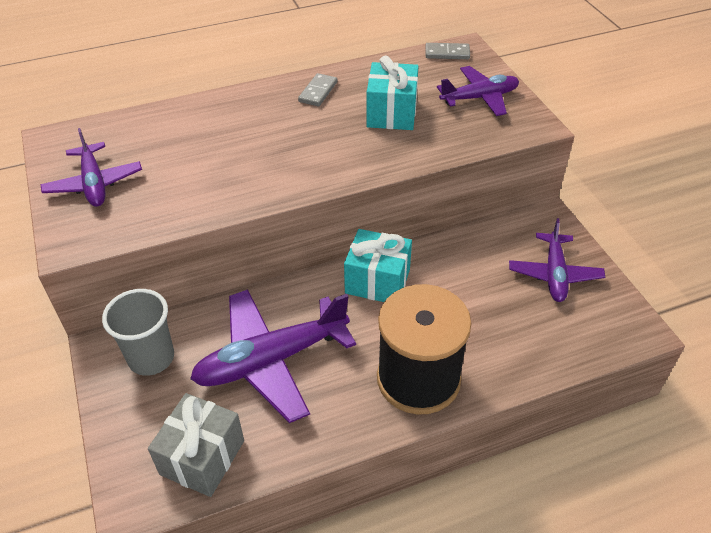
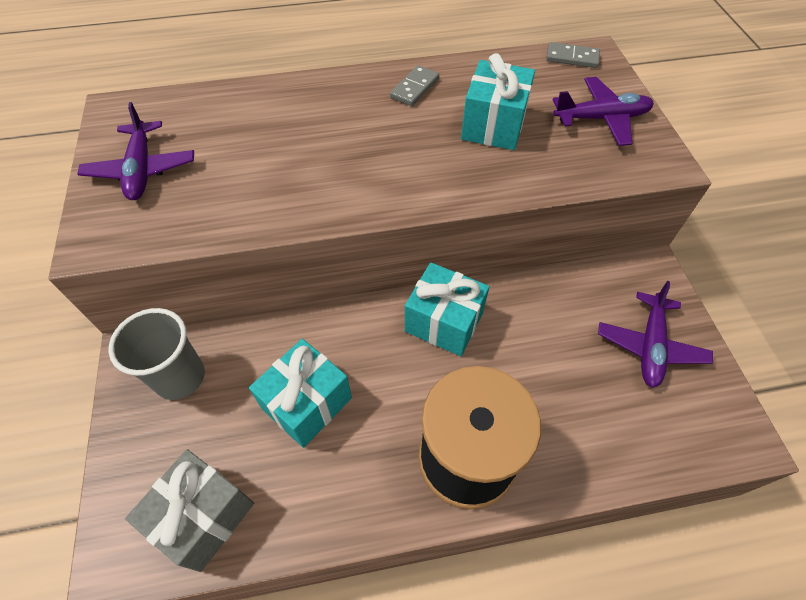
camera: 10 degrees right, 10 degrees up
purple plane [190,289,356,423] -> turquoise gift [249,339,352,448]

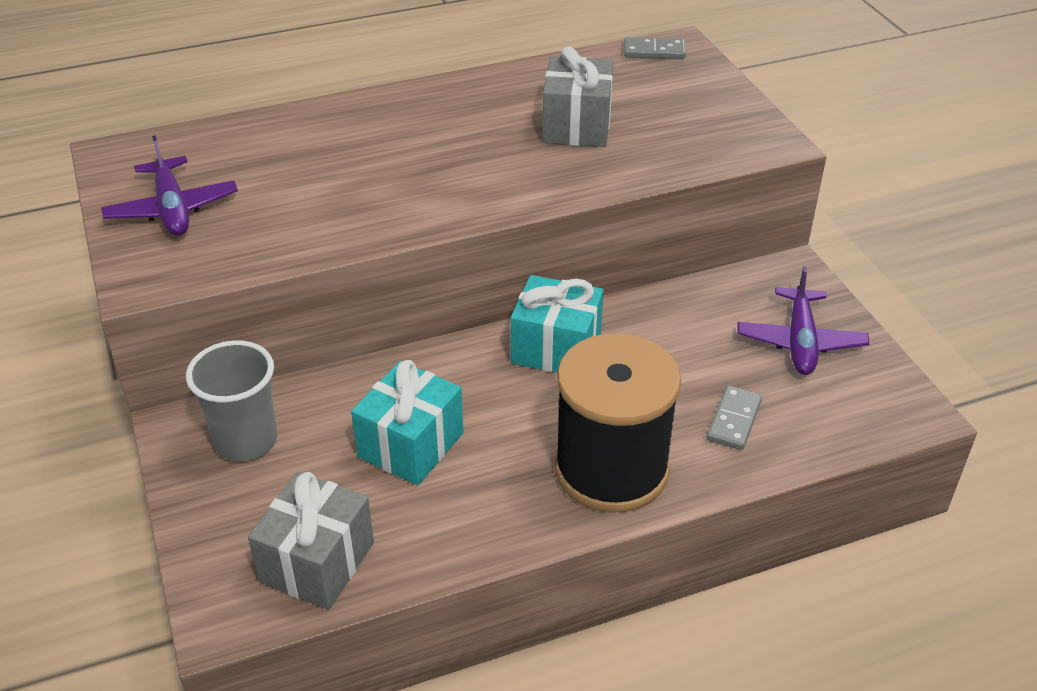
camera: 10 degrees left, 15 degrees down
grey domino [390,65,439,106] -> grey domino moved to [707,386,762,450]
turquoise gift [461,53,535,150] -> grey gift [542,46,614,147]
purple plane [553,77,654,146] -> none

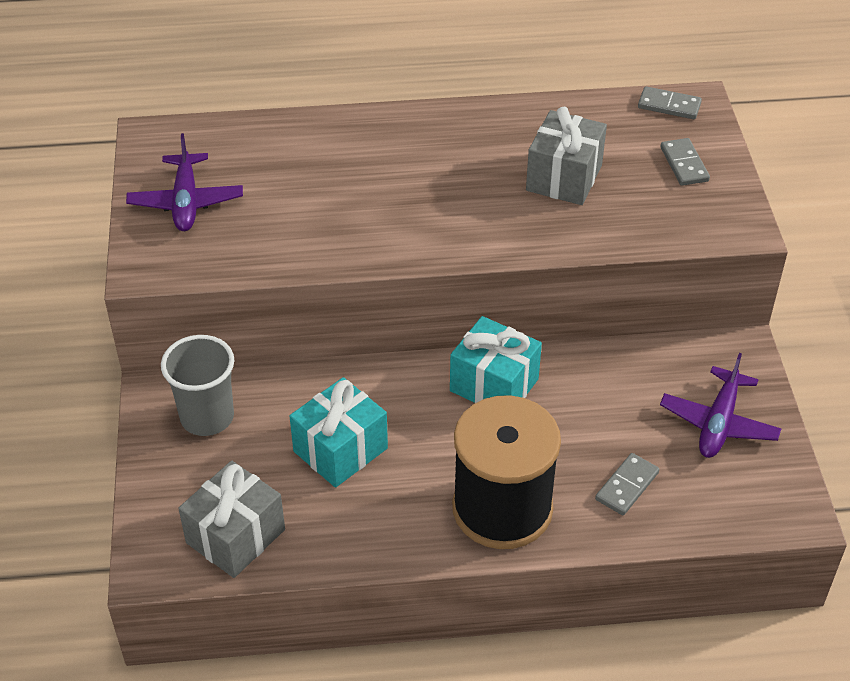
camera: 15 degrees right, 5 degrees up
none -> grey domino [660,138,710,186]

